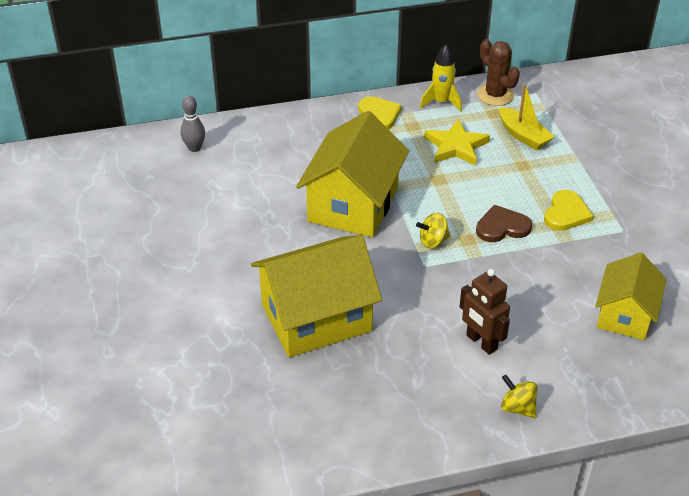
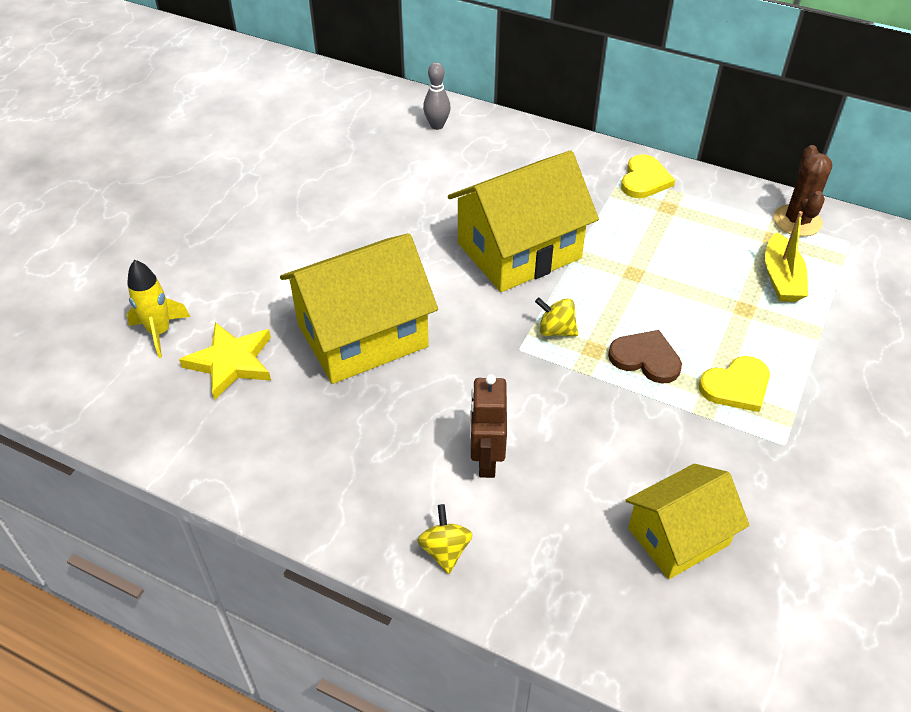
camera: 40 degrees right, 5 degrees up
yellow house [251,235,382,357] -> yellow house turned 45 degrees counterclockwise [280,233,438,384]
yellow rocket [420,44,462,112] -> yellow rocket moved to [127,260,190,358]
yellow star [424,119,490,166] -> yellow star moved to [179,322,271,400]

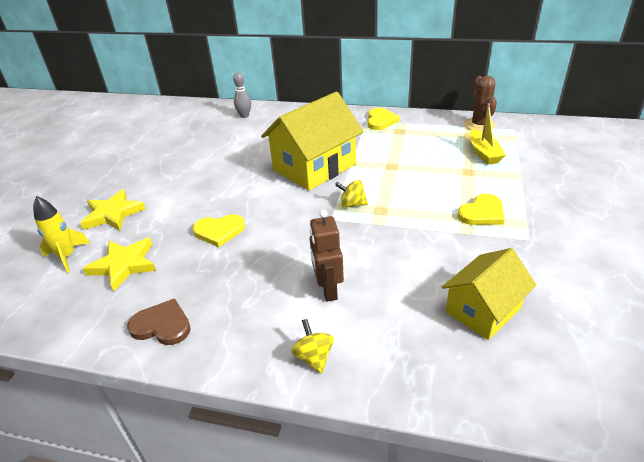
camera: 10 degrees left, 10 degrees down
yellow house [280,233,438,384] -> yellow heart [192,214,245,247]
brown heart [608,330,682,384] -> brown heart moved to [127,298,191,345]
none -> yellow star [80,189,146,231]

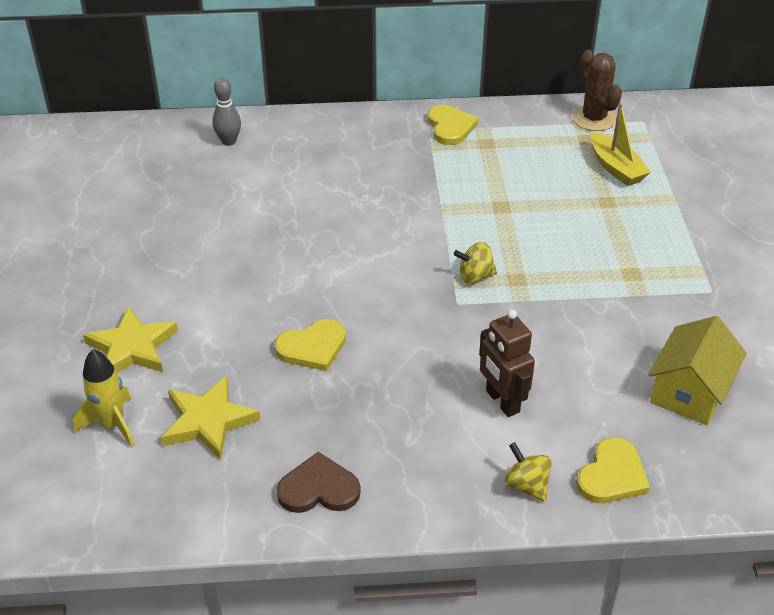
camera: 20 degrees left, 5 degrees up
yellow house [261,91,364,191] -> none
yellow heart [457,194,505,225] -> yellow heart moved to [576,437,650,503]

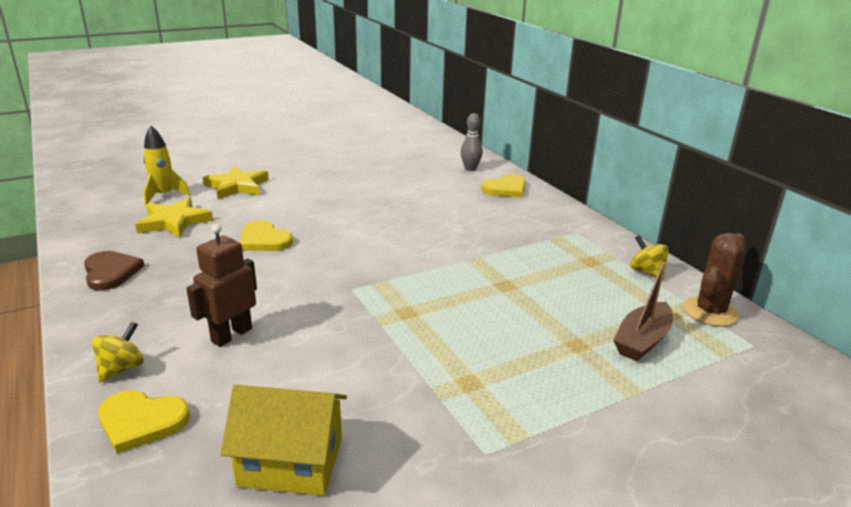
camera: 65 degrees right, 15 degrees down
yellow heart [428,105,478,145] -> yellow heart moved to [481,174,526,197]
yellow spinning top [454,242,497,283] -> yellow spinning top moved to [631,235,669,280]
yellow boat [591,103,651,186] -> brown boat [613,262,673,361]

